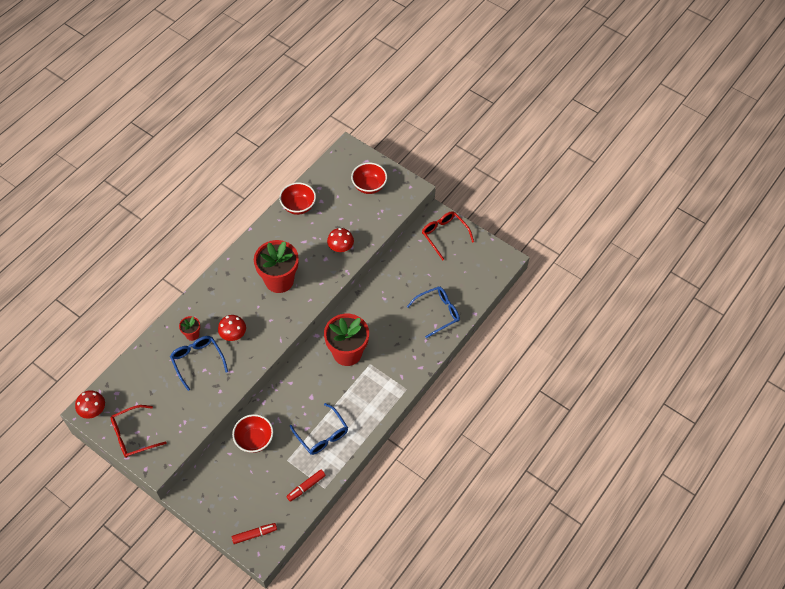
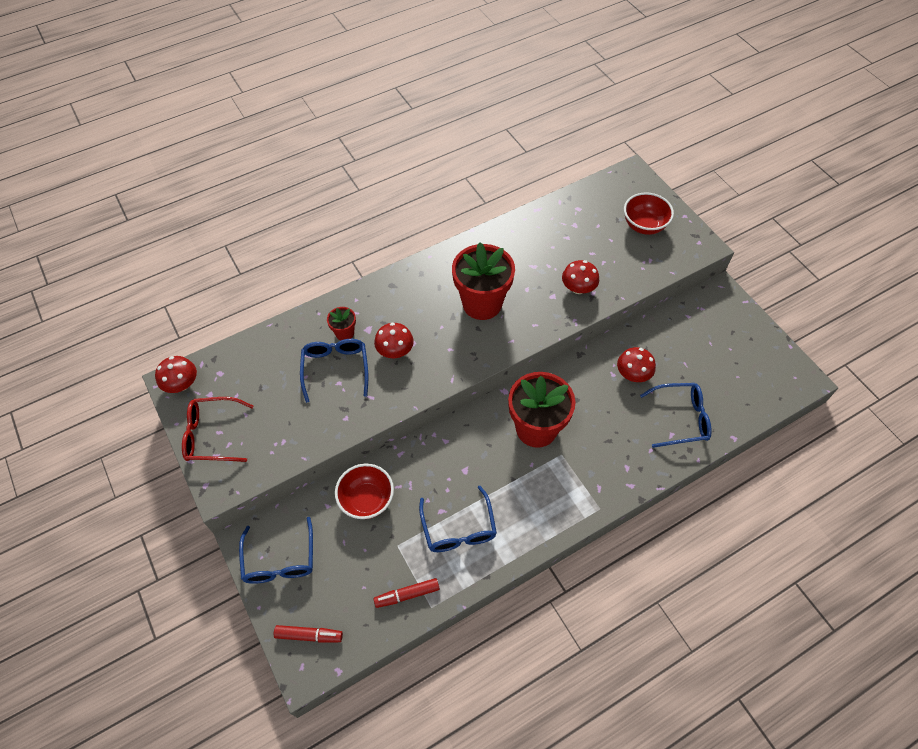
camera: 25 degrees right, 0 degrees up
red bowl [279,182,316,215] -> none
red glasses [422,211,474,260] -> none
none -> blue glasses [239,517,313,584]
none -> red mushroom [617,347,656,382]

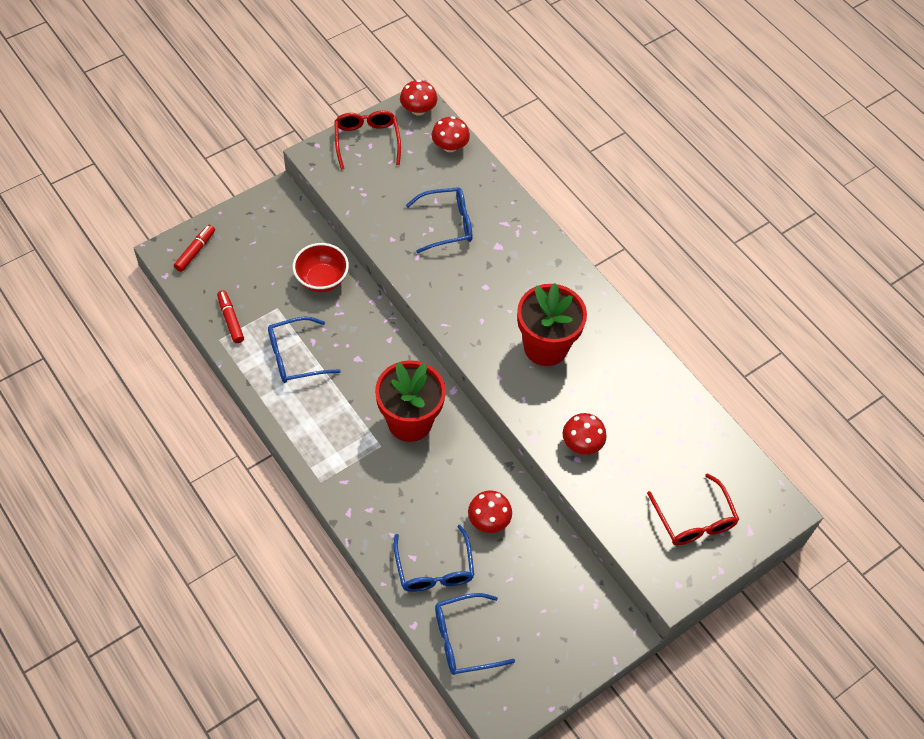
camera: 80 degrees right, 0 degrees up
blue glasses [239,517,313,584] -> blue glasses moved to [435,593,515,675]
red marker [274,625,343,643] -> red marker turned 150 degrees counterclockwise [174,225,215,272]
red flower pot [327,307,356,341] -> none
red mushroom [374,323,414,358] -> red mushroom moved to [432,116,470,152]
red bowl [624,192,674,235] -> red glasses [647,473,739,546]

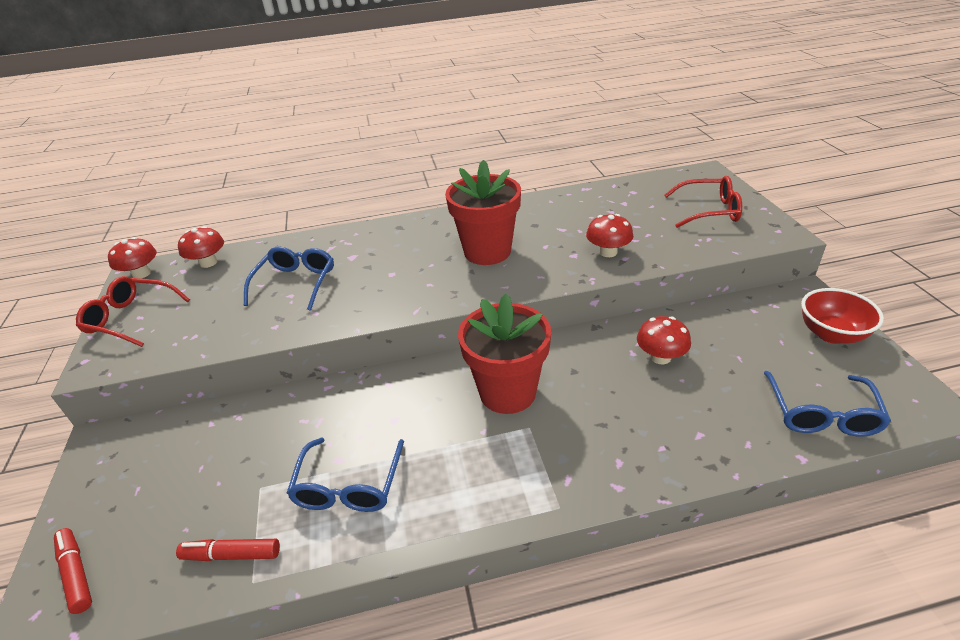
camera: 60 degrees left, 20 degrees down
red bowl [293,243,349,292] -> red bowl moved to [801,288,884,344]
blue glasses [393,525,474,592] -> none

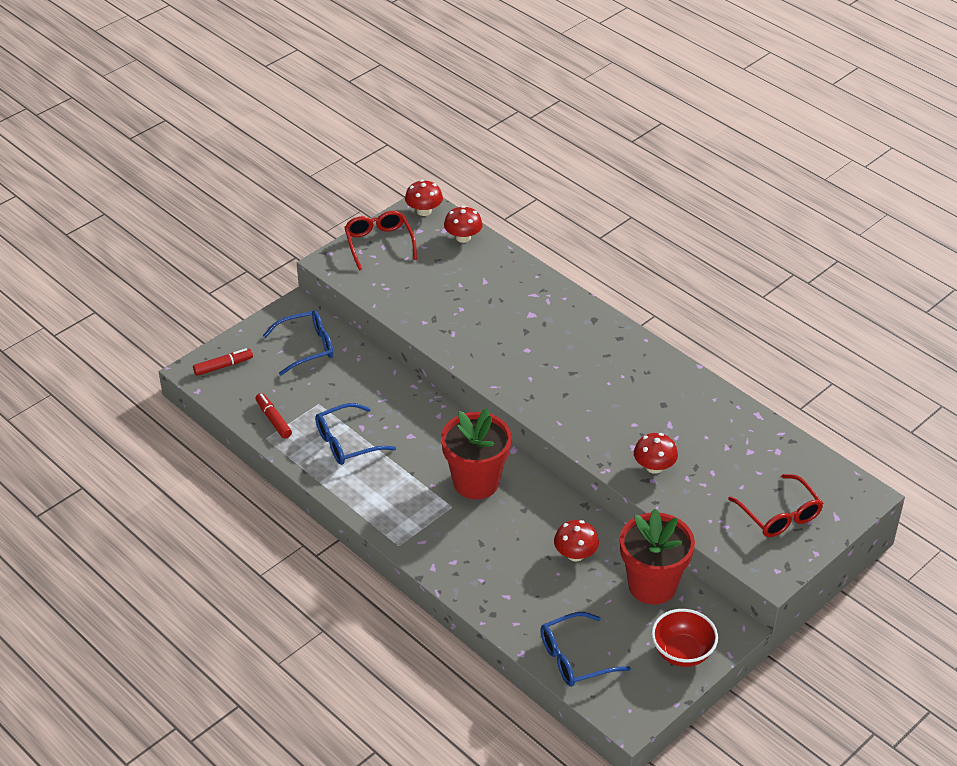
camera: 55 degrees right, 5 degrees up
red marker [54,528,92,614] -> red marker turned 45 degrees clockwise [193,348,253,376]
blue glasses [244,246,334,311] -> blue glasses moved to [263,310,334,376]
red flower pot [445,160,521,265] -> red flower pot moved to [620,509,695,605]

